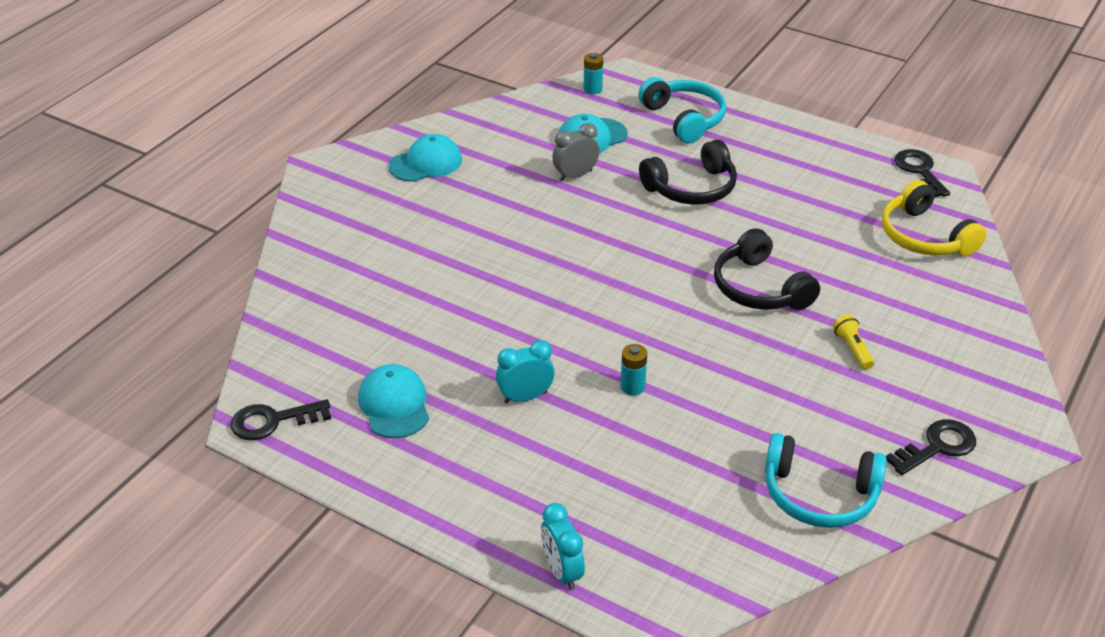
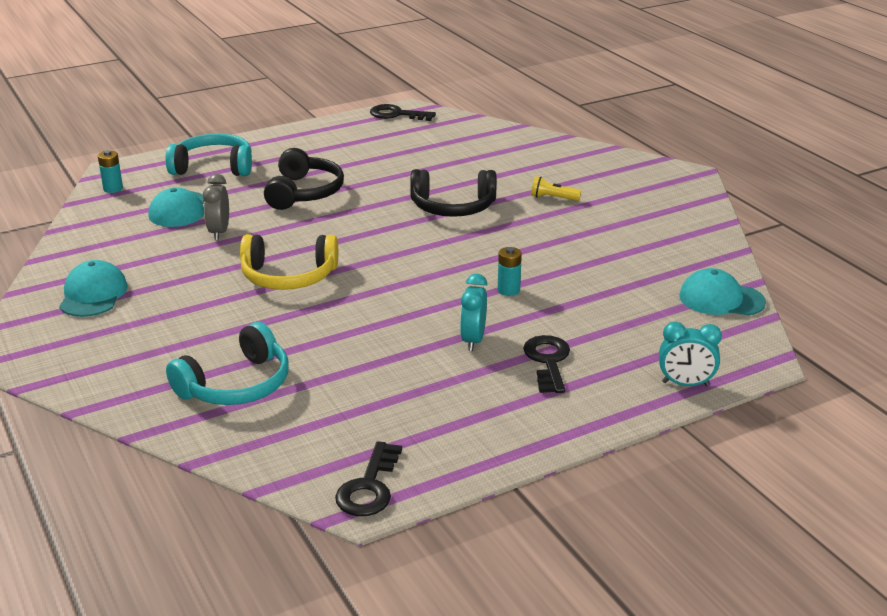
camera: 60 degrees left, 10 degrees down
turquoise cap [358,364,429,438] -> turquoise cap moved to [679,268,766,316]
turquoise headphones [765,433,887,528] -> turquoise headphones moved to [166,322,289,405]
yellow headphones [882,180,986,256] -> yellow headphones moved to [240,234,338,290]
black key [886,419,976,475] -> black key moved to [523,335,570,393]

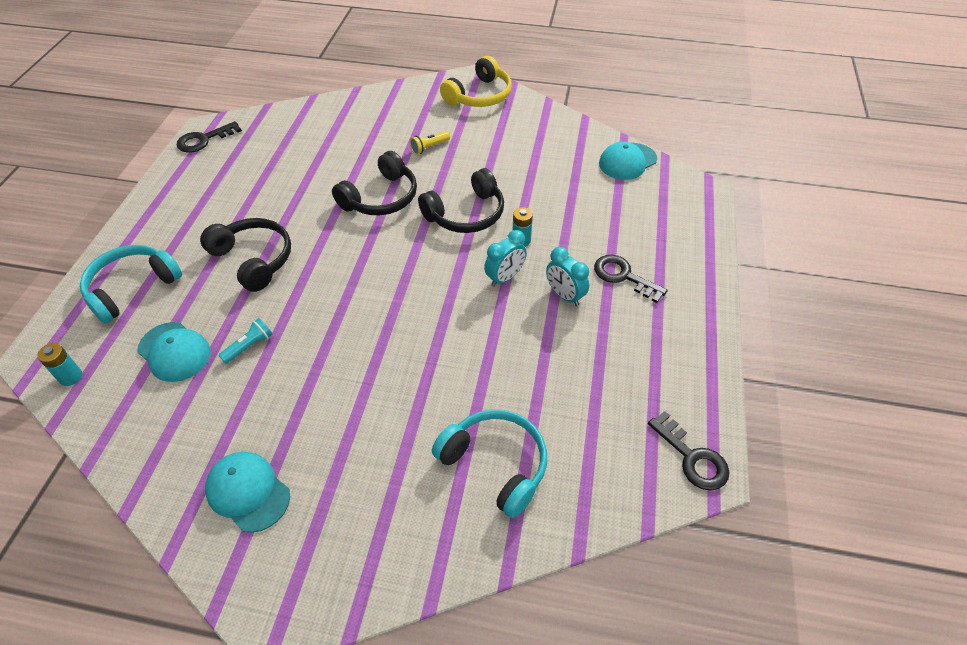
camera: 50 degrees left, 20 degrees up
turquoise headphones [166,322,289,405] -> turquoise headphones turned 45 degrees counterclockwise [432,409,547,518]
grey clock [203,174,229,240] -> turquoise flashlight [219,318,273,364]
yellow headphones [240,234,338,290] -> yellow headphones moved to [440,56,512,107]
turquoise clock [659,322,722,386] -> turquoise clock moved to [484,230,527,287]
none -> black headphones [418,168,504,233]

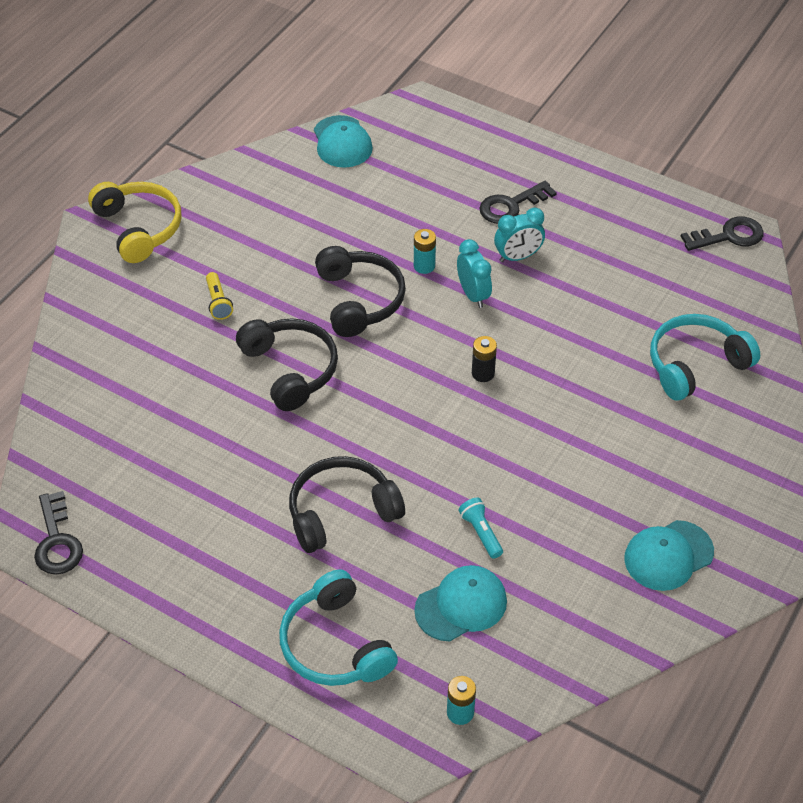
camera: 70 degrees left, 0 degrees up
none -> black battery [472,336,497,382]

